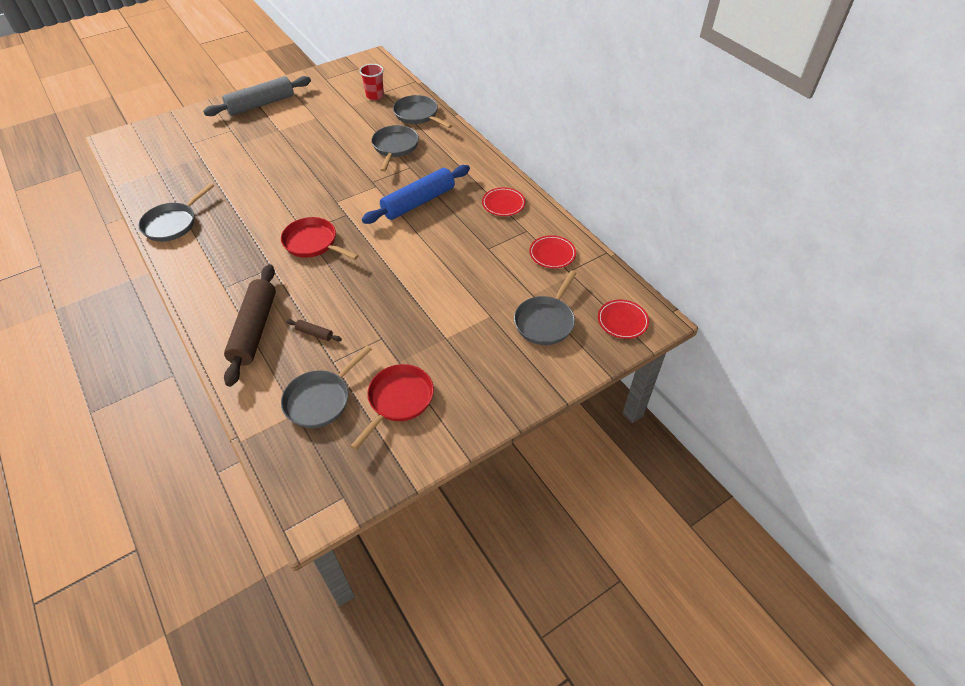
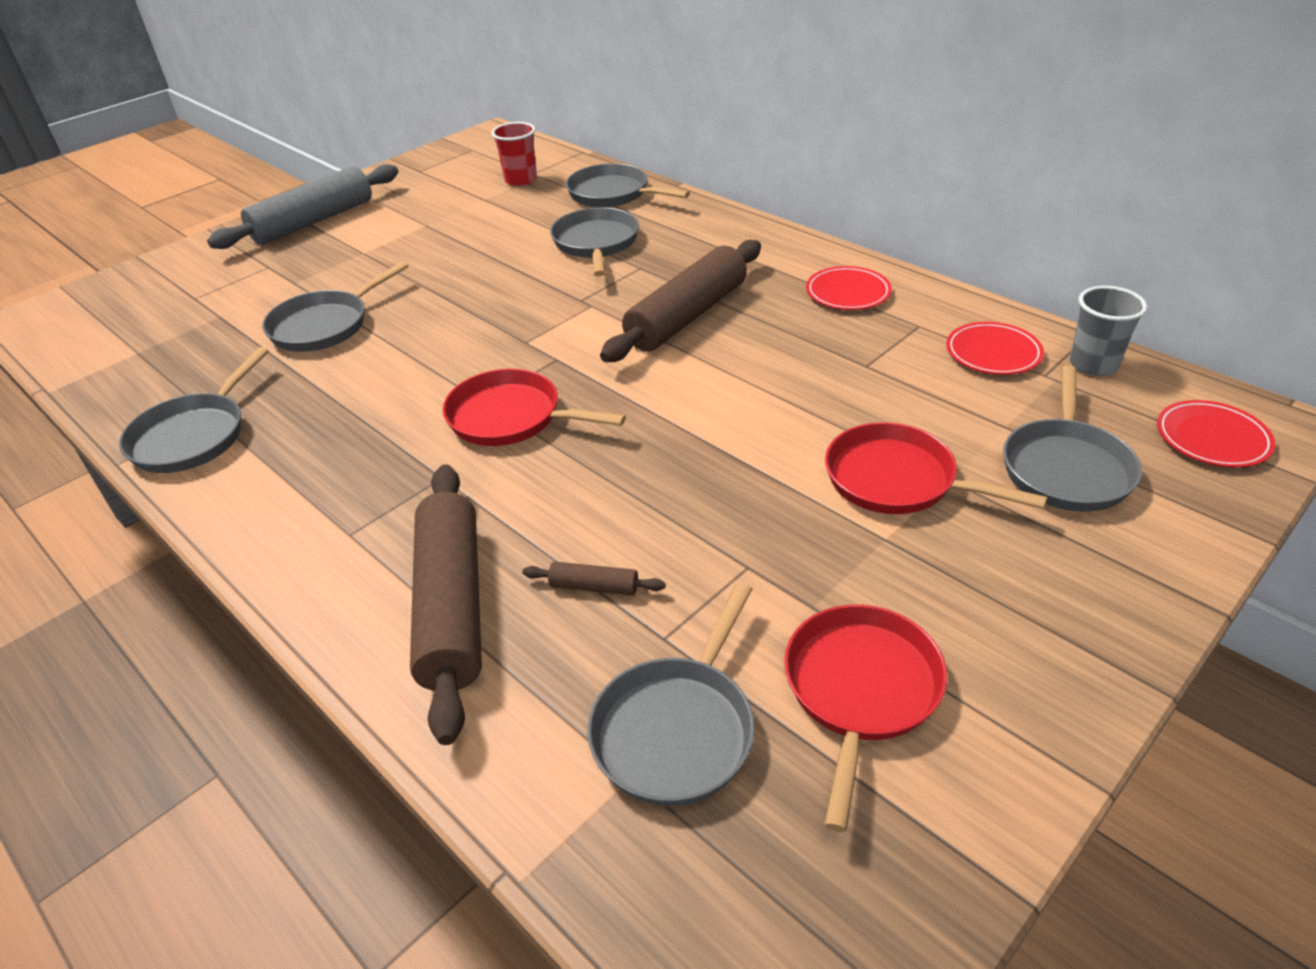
camera: 10 degrees left, 10 degrees down
blue rolling pin [362,165,470,224] -> brown rolling pin [600,240,761,362]
none -> grey pan [262,261,408,352]
none -> red pan [825,422,1047,514]
none -> grey cup [1070,286,1147,376]

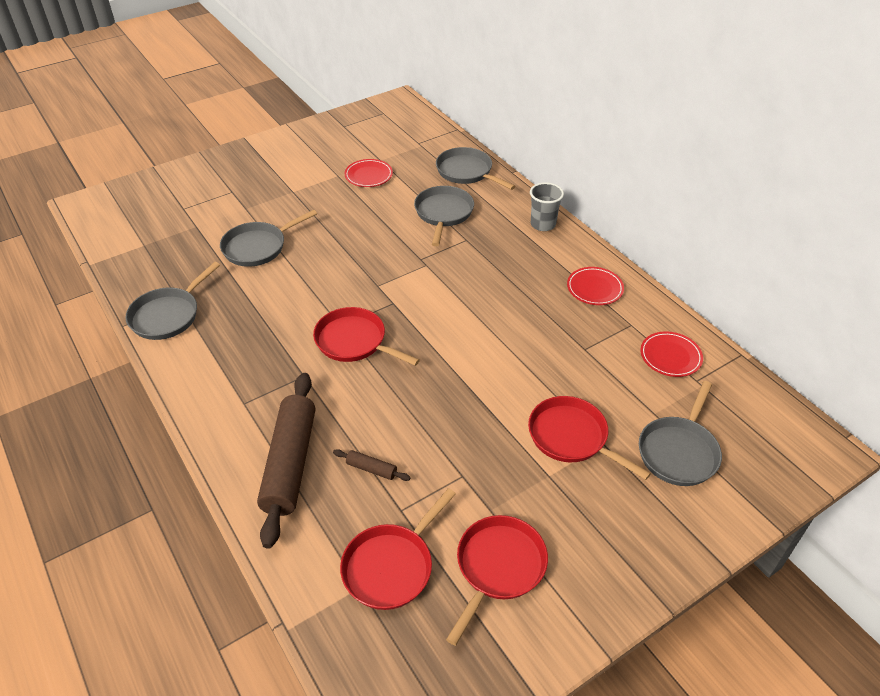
camera: 10 degrees right, 5 degrees up
grey rolling pin [207,164,398,249] -> none
red cup [492,122,537,186] -> none
grey pan [587,582,755,806] -> red pan [340,488,456,610]
brown rolling pin [600,240,761,362] -> none
grey cup [1070,286,1147,376] -> grey cup moved to [530,182,564,231]
red plate [1157,400,1275,468] -> red plate moved to [345,159,393,187]

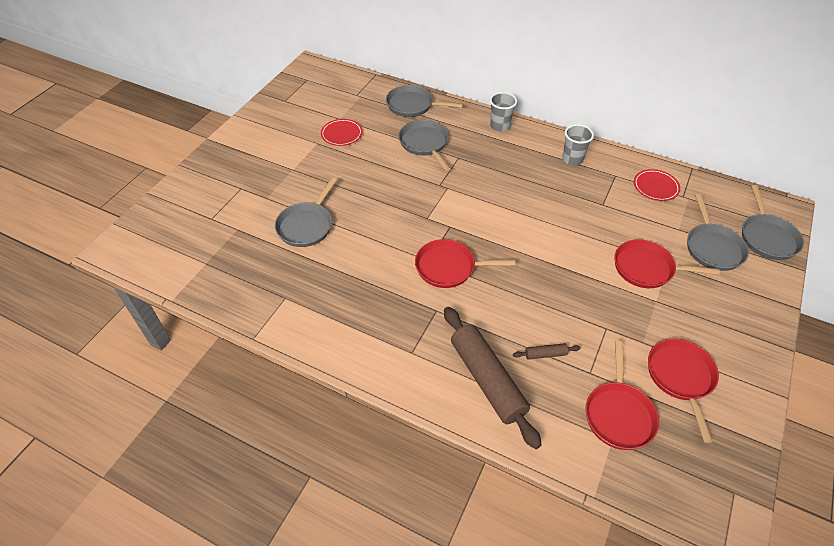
camera: 30 degrees left, 5 degrees up
grey pan [125,262,220,340] -> grey pan moved to [742,185,804,260]
red plate [567,267,624,305] -> grey cup [562,124,594,166]

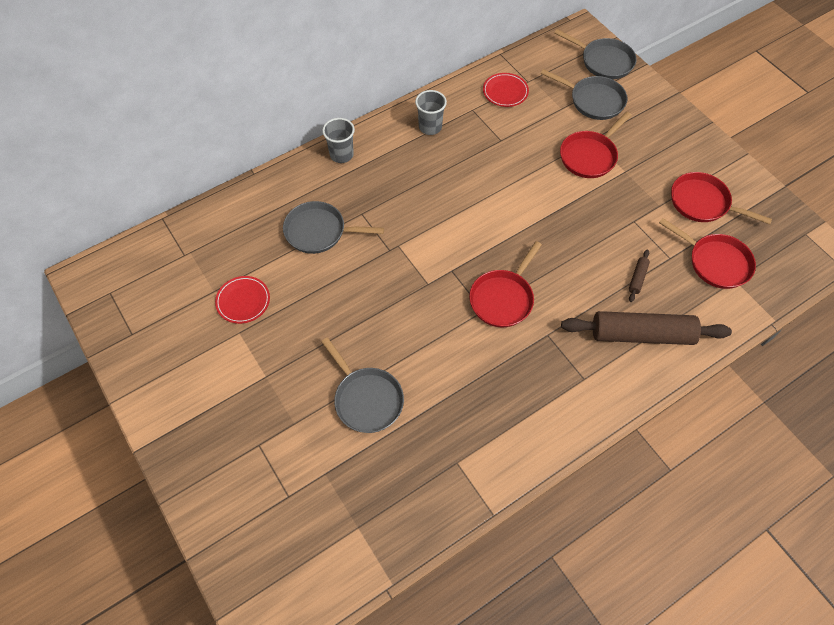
camera: 60 degrees left, 10 degrees up
grey pan [386,85,463,117] -> none

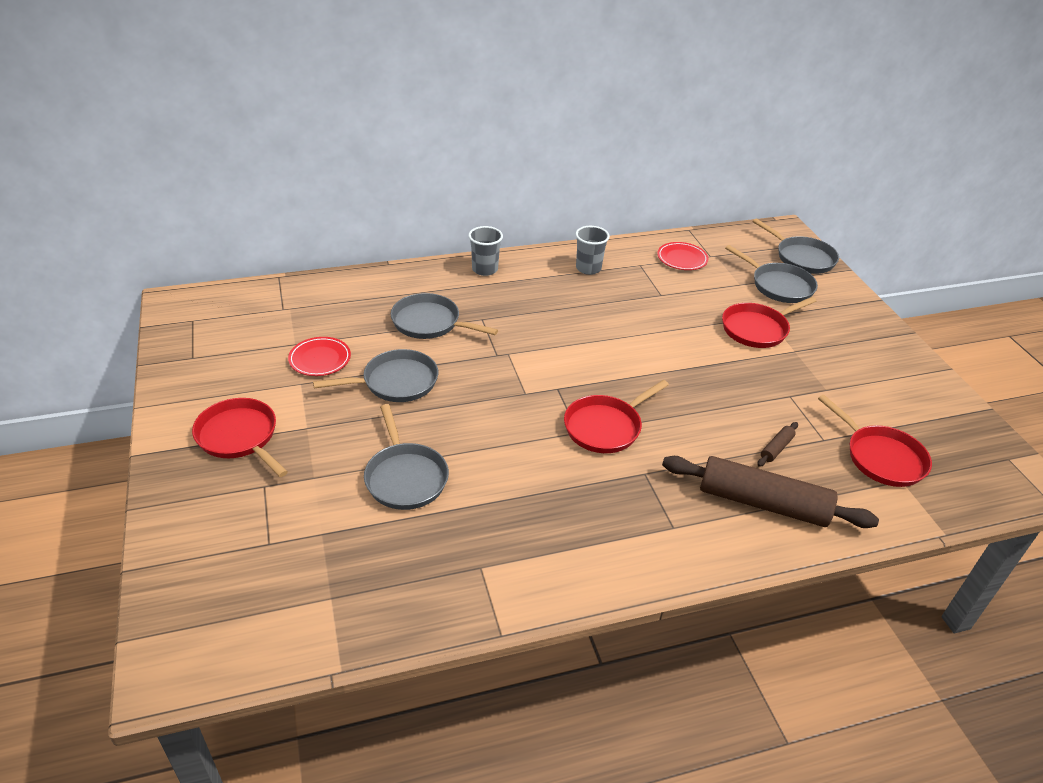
camera: 15 degrees right, 20 degrees down
red pan [671,172,772,225] -> red pan moved to [192,398,288,477]
none -> grey pan [313,349,438,402]

